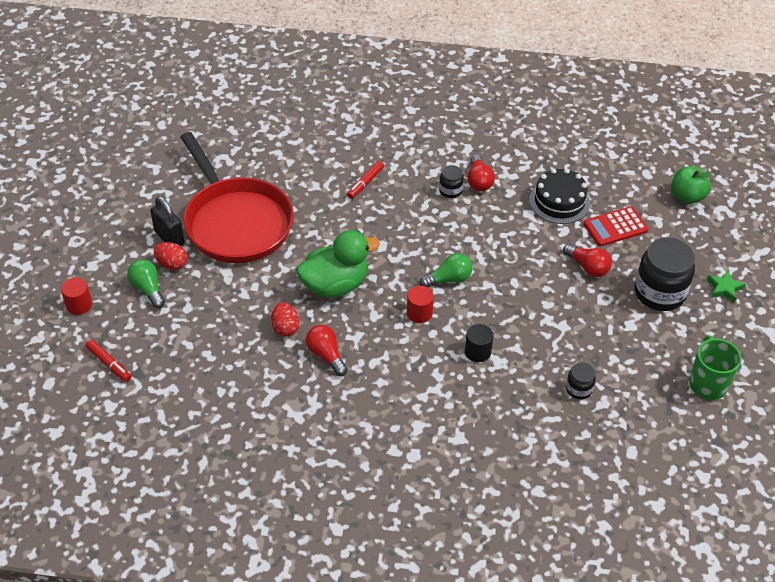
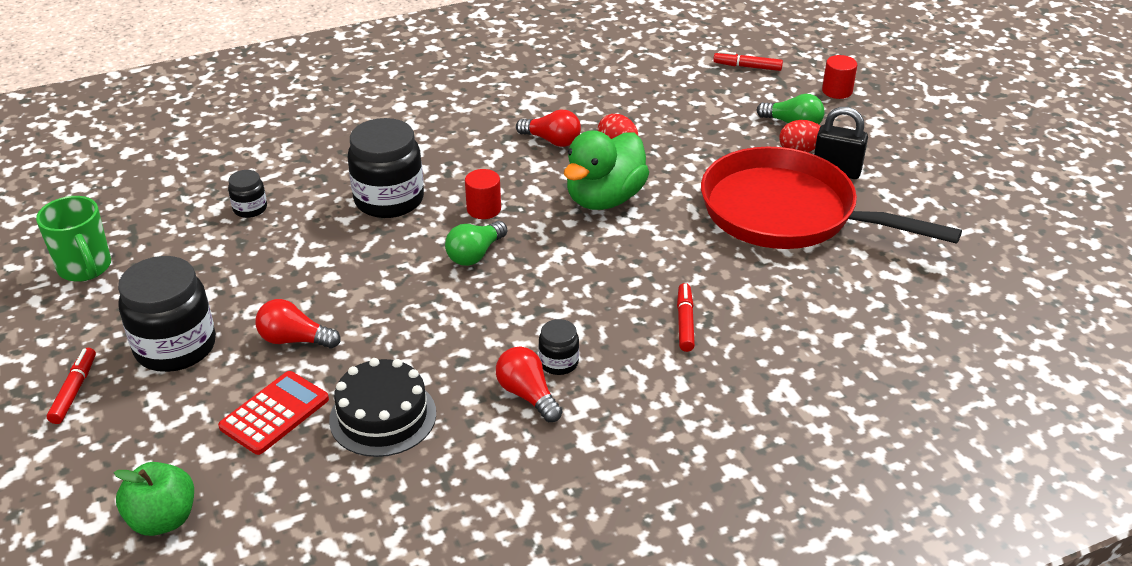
camera: 150 degrees right, 10 degrees down
black cylinder [465,324,493,362] -> black jar [347,118,424,218]
green star [707,270,746,303] -> red marker [47,348,96,424]

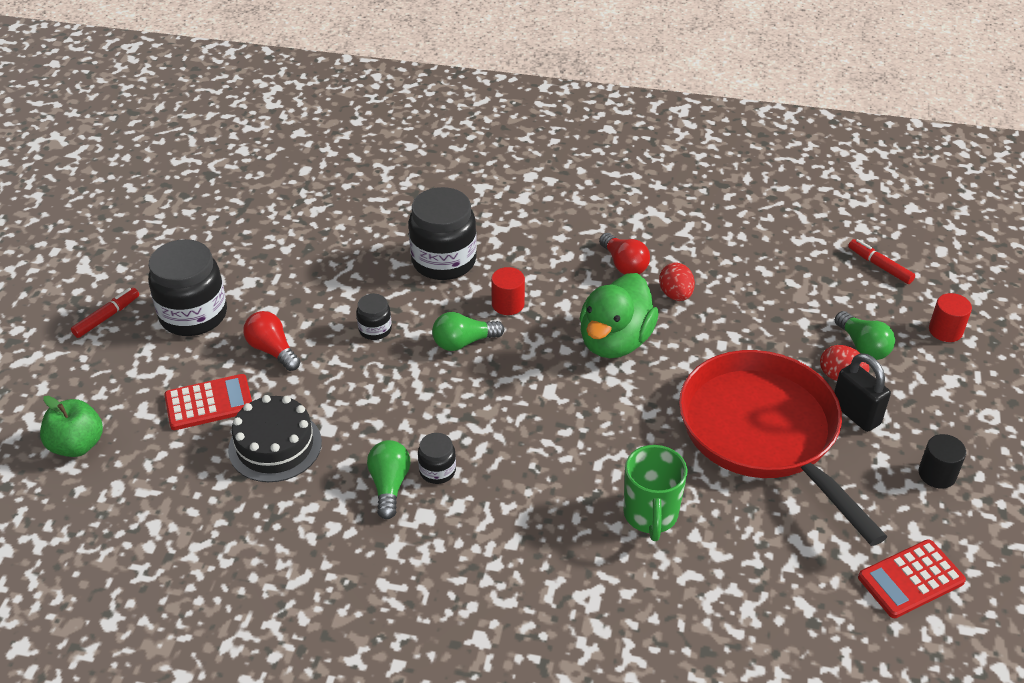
camera: 35 degrees right, 5 degrees up
green mug [36,196,111,282] -> green mug moved to [624,445,687,541]
black jar [228,170,267,218] -> black jar moved to [356,294,392,340]
red light bulb [496,347,562,422] -> green light bulb [367,440,410,519]
green duck [564,130,649,210] -> green duck turned 45 degrees counterclockwise [580,273,659,358]
red marker [677,283,695,352] -> none
none -> red calculator [858,539,966,618]
none -> black cylinder [919,434,966,489]

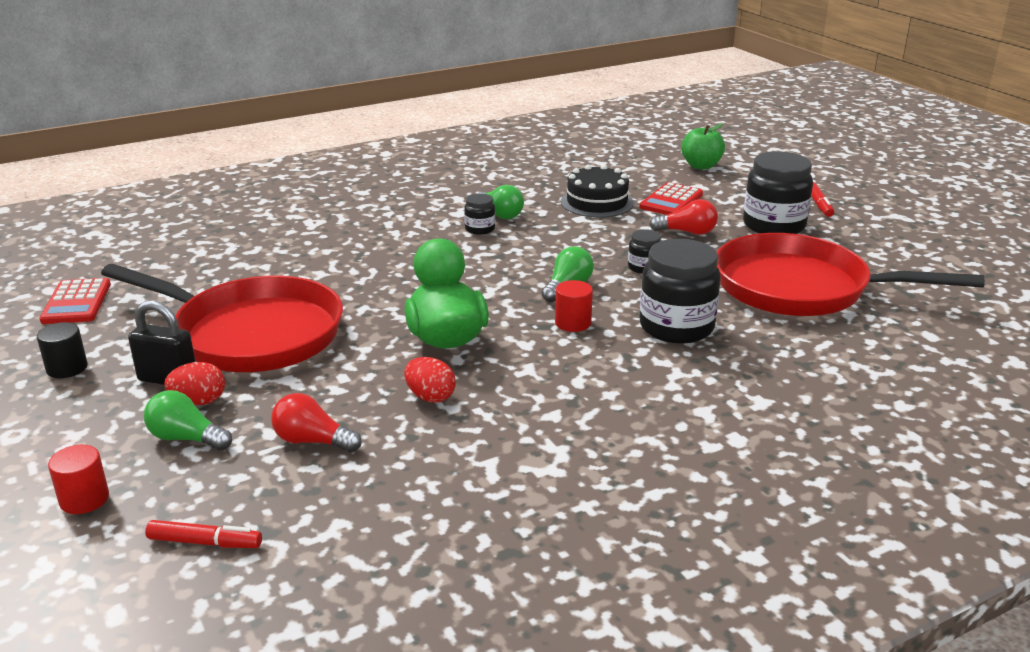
camera: 140 degrees right, 15 degrees down
red light bulb [599,233,650,275] -> red light bulb moved to [271,393,362,453]
green mug [624,445,687,541] -> none
red calculator [858,539,966,618] -> red calculator turned 150 degrees clockwise [39,278,111,324]
none -> red pan [717,233,985,316]

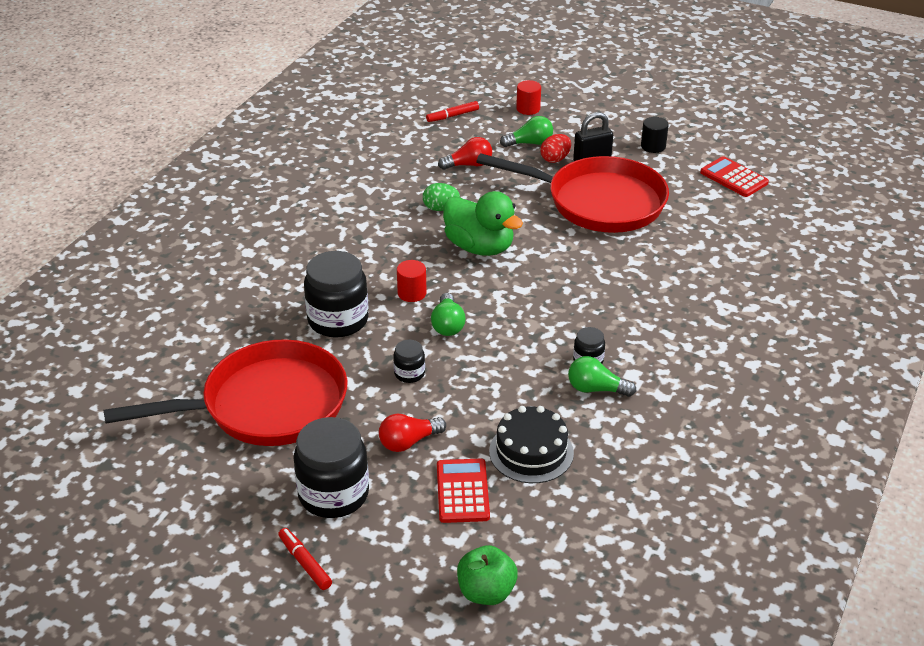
camera: 145 degrees right, 10 degrees up
red pan [101,264,343,372] -> red pan turned 150 degrees counterclockwise [476,153,669,233]
red egg [404,357,456,403] -> green egg [423,183,460,211]

